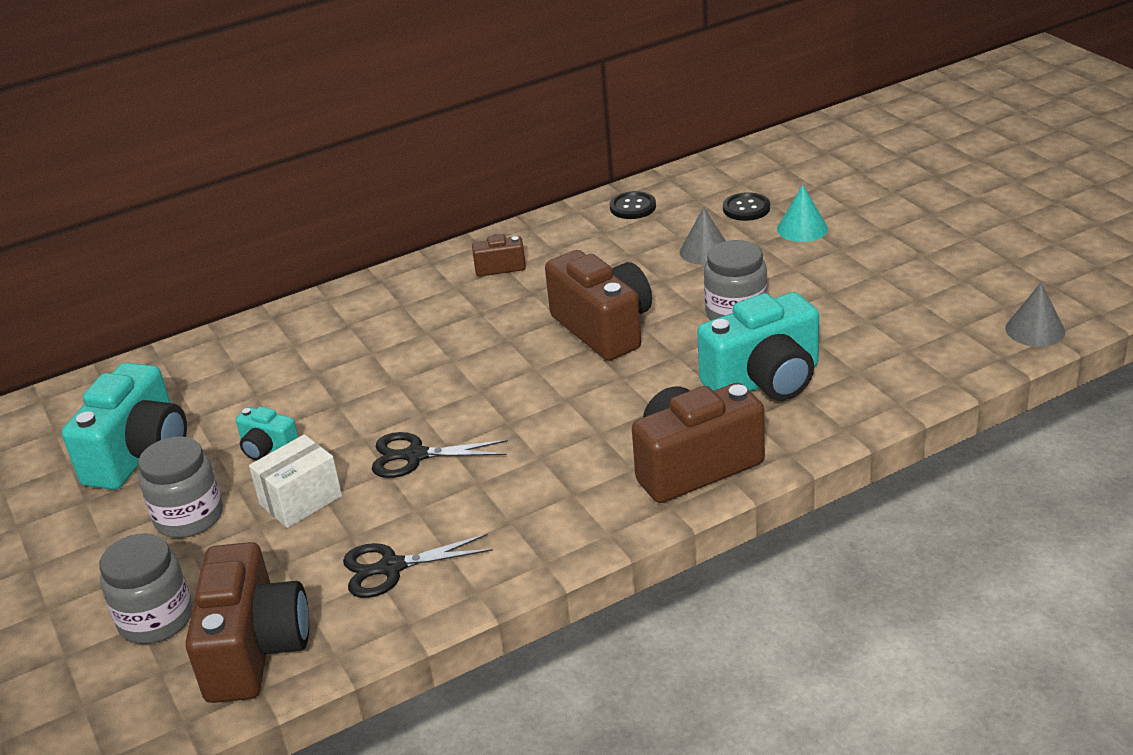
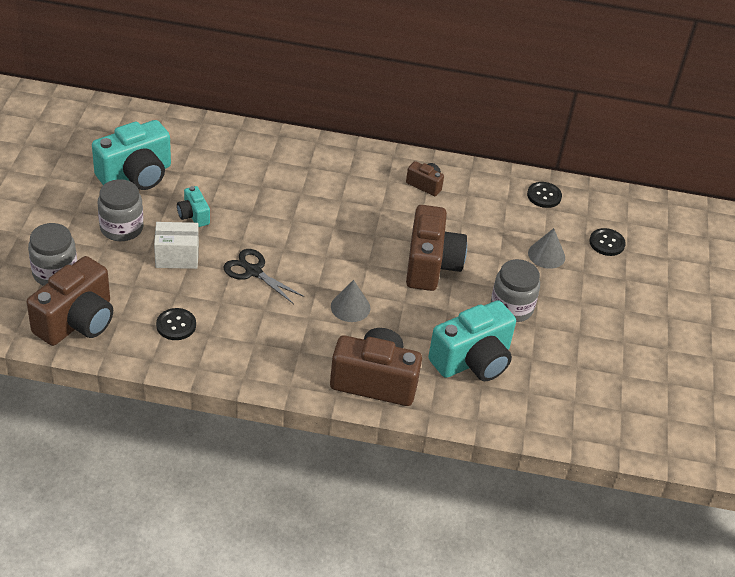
camera: 30 degrees right, 10 degrees up
black scissors [343,534,493,598] -> black button [156,308,196,340]
turquoise camera [697,292,819,400] -> turquoise camera turned 45 degrees counterclockwise [428,300,516,381]
turquoise cone [777,185,828,242] -> none
grey cone [1005,283,1065,347] -> grey cone moved to [331,280,370,322]

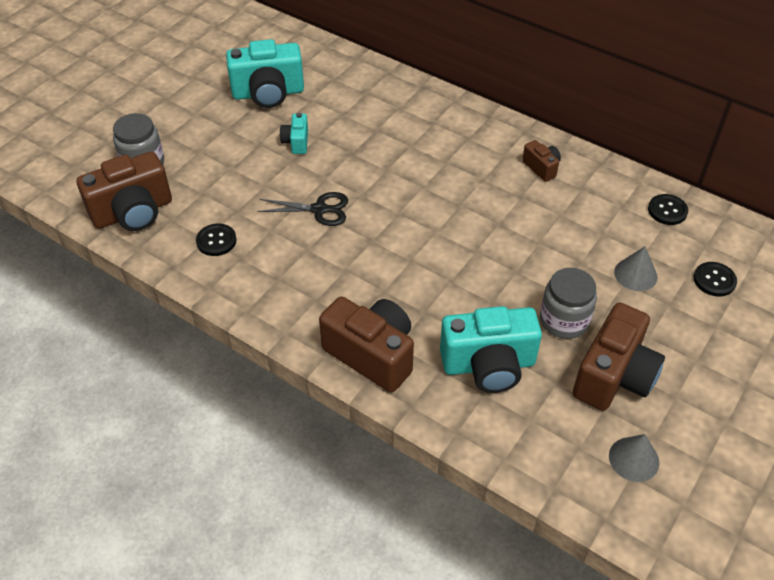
camera: 30 degrees right, 5 degrees up
grey jar [98,179,143,241] -> none
white box [154,222,199,269] -> none
black scissors [223,249,304,304] -> black scissors turned 120 degrees clockwise [257,192,348,226]
grey cone [331,280,370,322] -> grey cone moved to [609,434,659,482]
brown camera [406,205,467,291] -> brown camera moved to [573,302,665,411]

